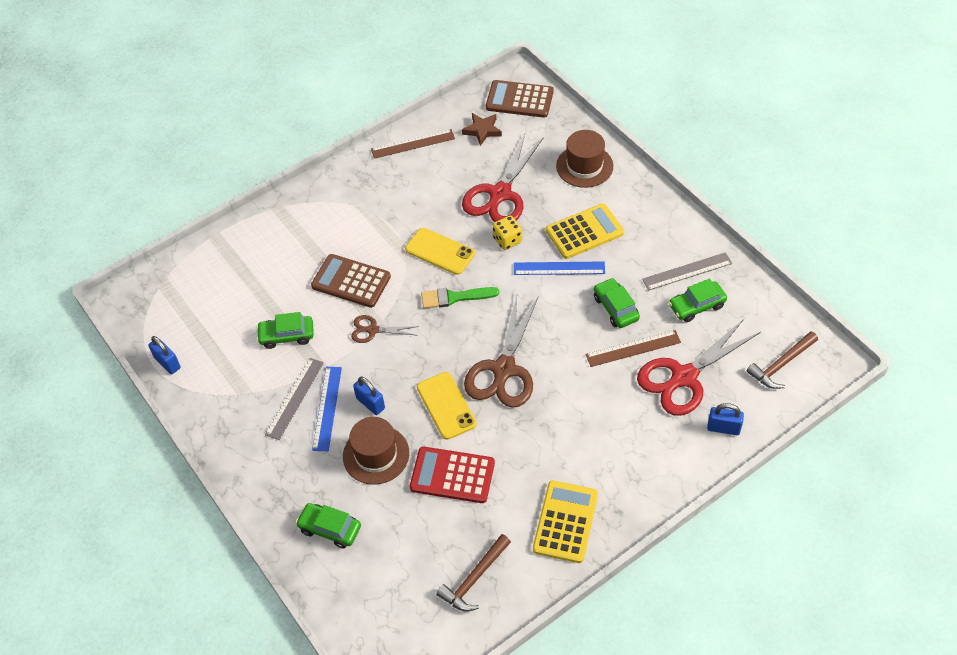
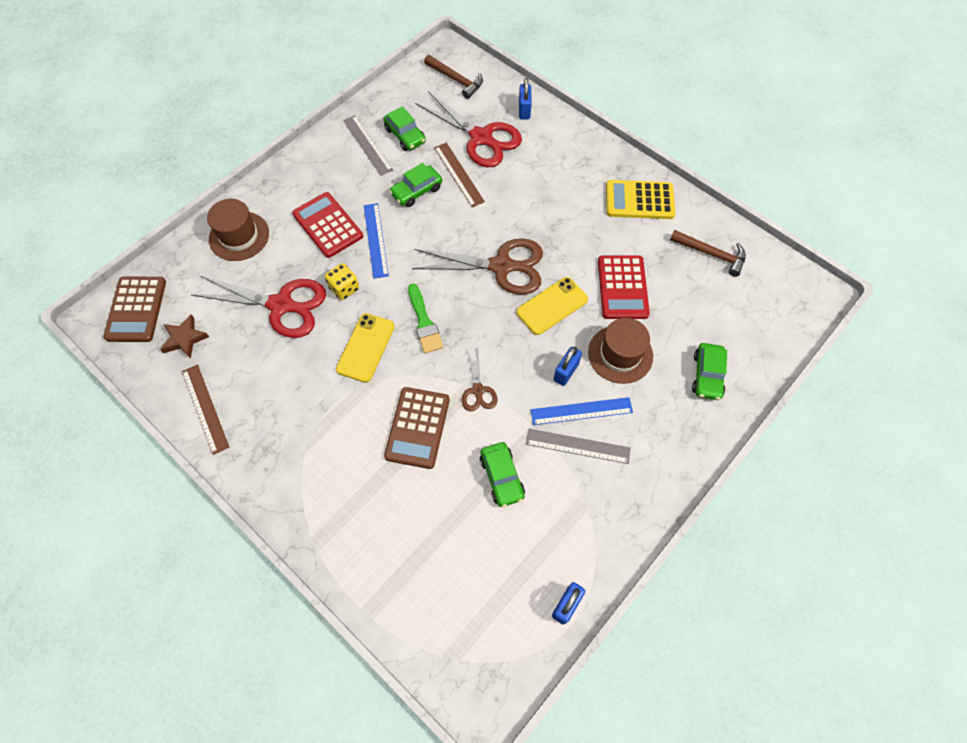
camera: 105 degrees left, 10 degrees up
yellow calculator [546,203,624,259] -> red calculator [292,192,363,258]

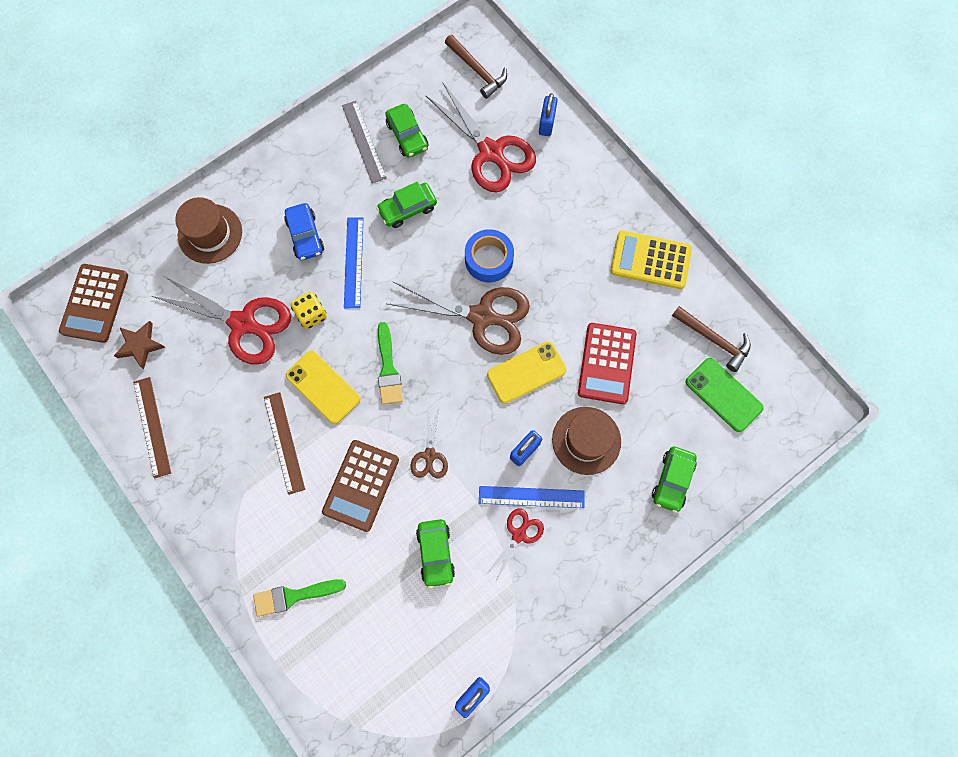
camera: 10 degrees right, 10 degrees up
red calculator [292,192,363,258] -> blue car [284,203,324,260]
yellow phone [336,313,395,383] -> yellow phone turned 75 degrees counterclockwise [286,351,361,424]
brown ruler [434,143,485,207] -> brown ruler moved to [264,392,305,495]
grey ruler [526,429,631,464] -> red scissors [486,508,544,581]
none -> green brush [253,579,346,617]
none -> blue tape [465,229,514,282]
none -> green phone [686,358,764,432]

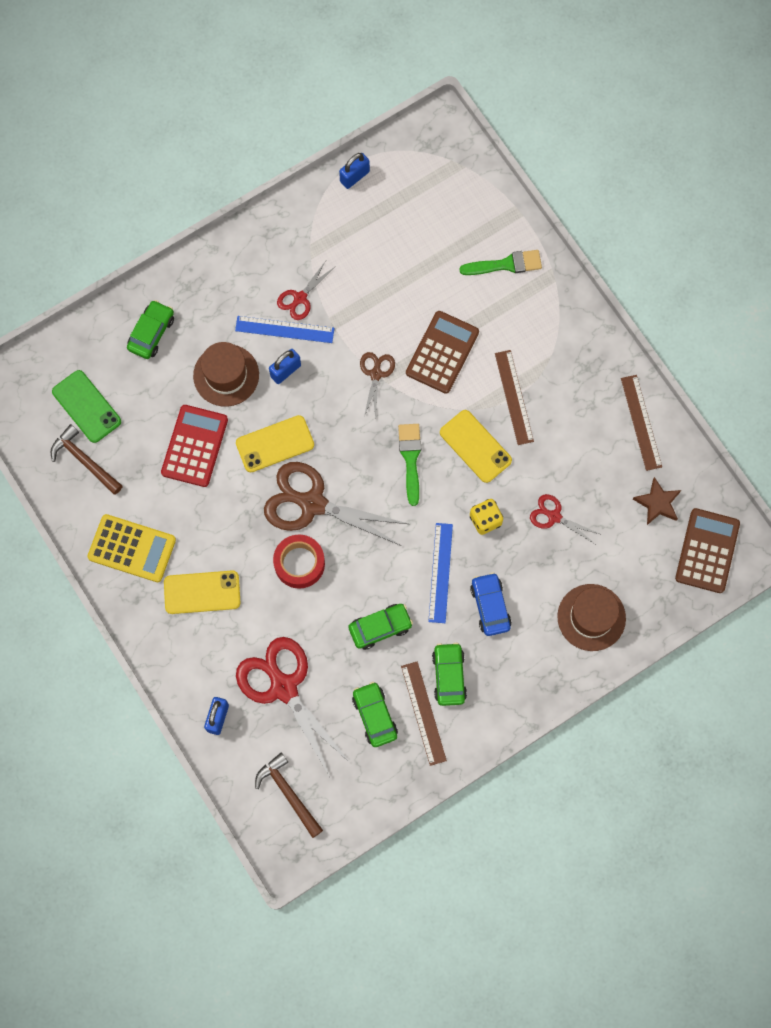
camera: 175 degrees left, 0 degrees up
red scissors [152,276,291,365] -> red scissors [530,494,600,544], size x0.50
grey ruler [342,101,387,183] -> brown ruler [401,662,447,766]
green car [416,519,455,588] -> green car moved to [432,643,467,706]
blue tape [465,229,514,282] -> red tape [273,535,325,589]
none -> yellow phone [164,571,241,614]

